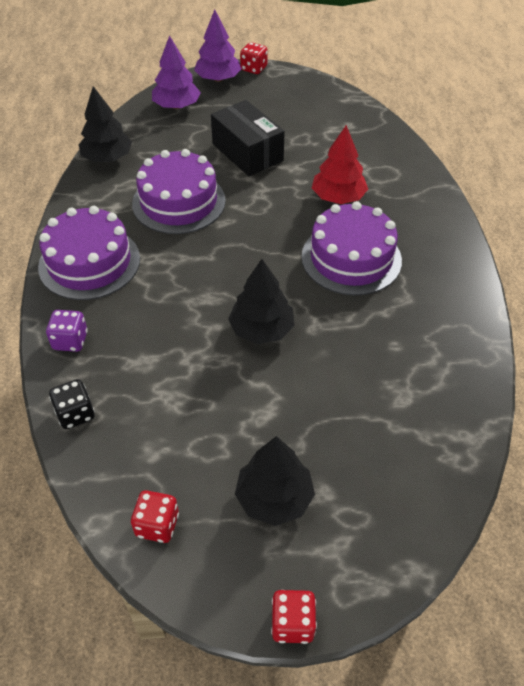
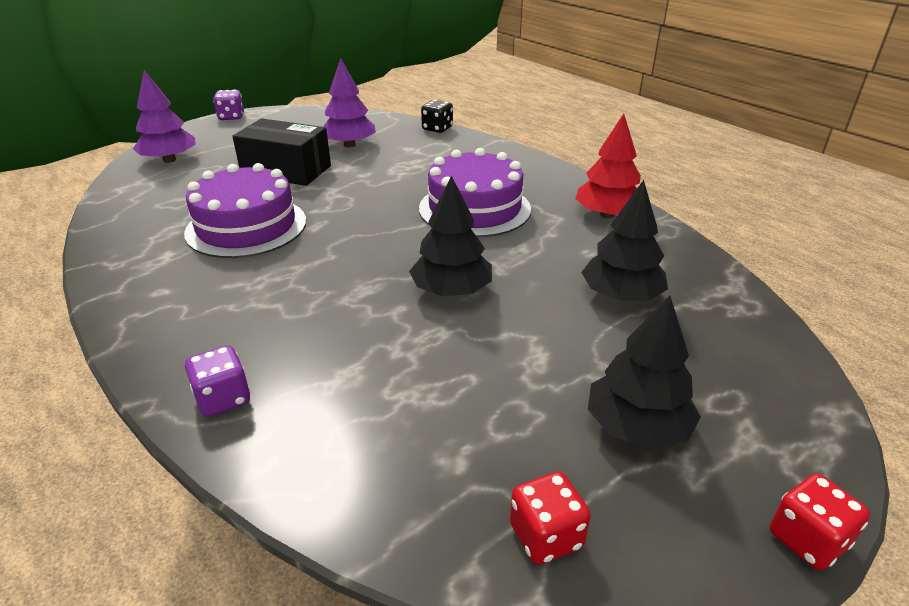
camera: 35 degrees left, 15 degrees down
purple cake [38,206,140,300] -> none
black dice [49,379,95,429] -> black dice moved to [421,100,453,133]
black tree [79,86,132,162] -> black tree moved to [581,180,668,301]
purple tree [194,10,242,82] -> purple tree moved to [323,58,376,147]
red dice [240,42,267,74] -> purple dice [213,90,244,120]
red tree [312,125,368,204] -> red tree moved to [575,113,641,218]

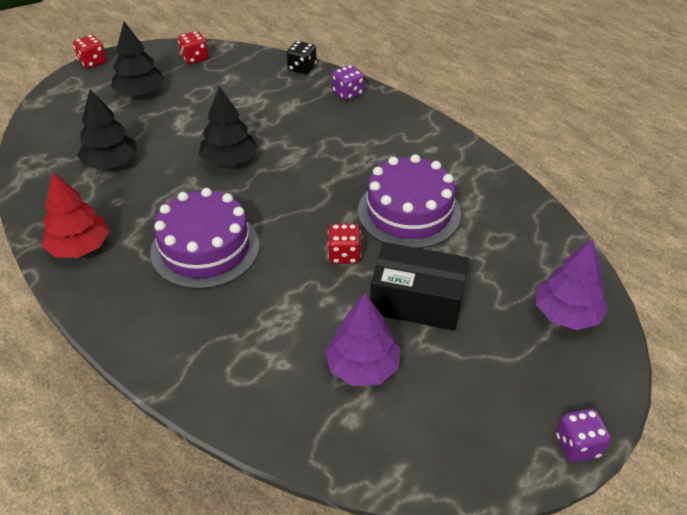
camera: 175 degrees right, 10 degrees up
black dice [421,100,453,133] -> black dice moved to [287,41,317,74]
none -> red dice [328,224,361,264]

